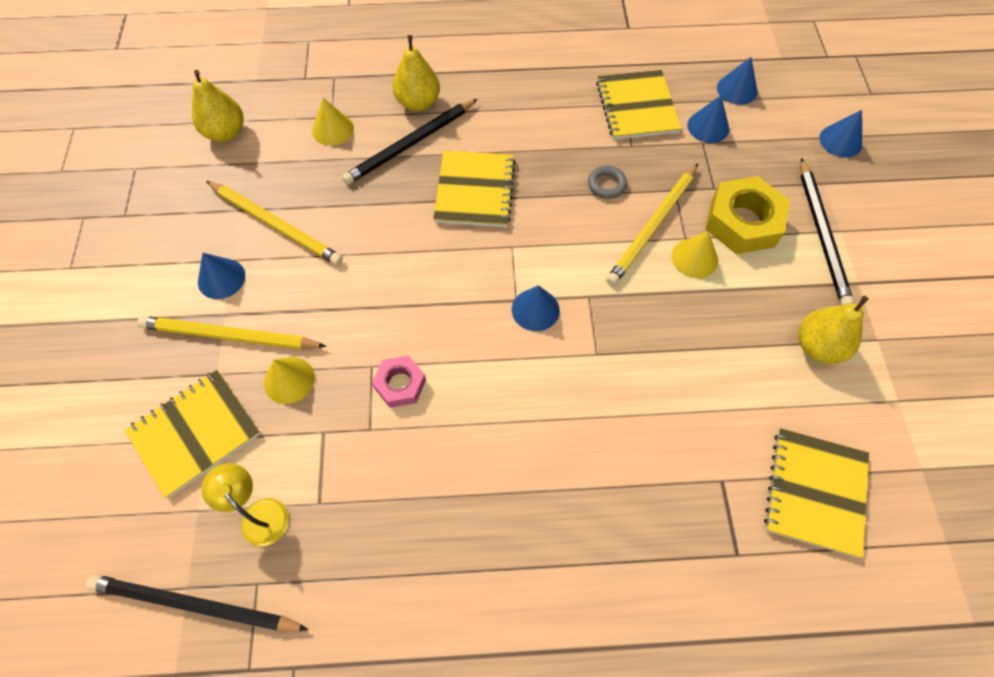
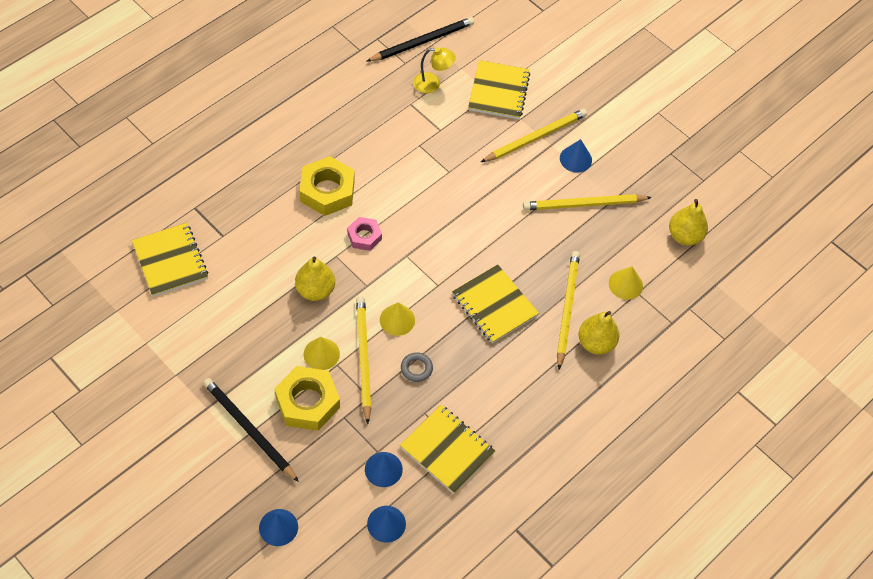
camera: 135 degrees right, 5 degrees down
yellow cone [264,357,315,404] -> yellow cone moved to [380,302,415,336]
black pencil [342,99,477,185] -> yellow pencil [557,251,580,369]
pink nut [372,355,426,408] -> pink nut moved to [347,217,382,251]
blue cone [512,285,560,331] -> none
yellow pear [798,296,869,364] -> yellow pear moved to [295,257,335,301]
none -> yellow nut [300,156,355,216]

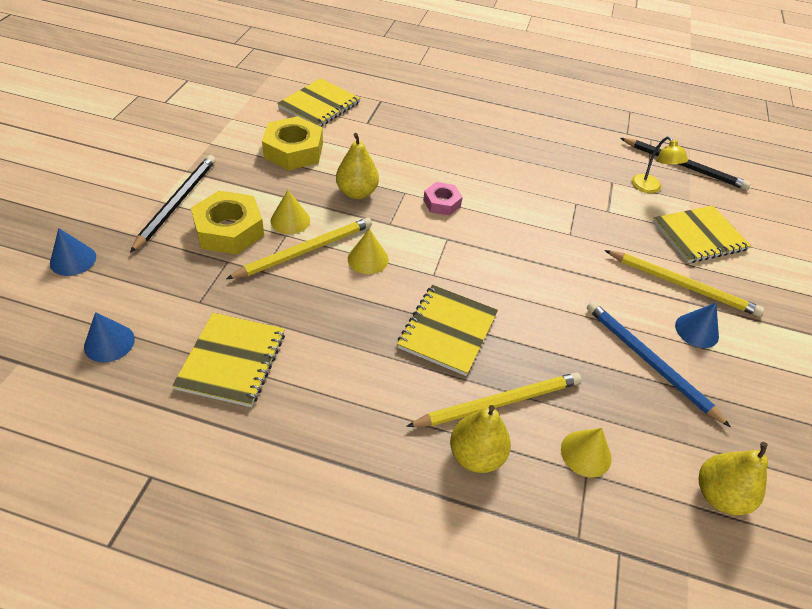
camera: 60 degrees right, 10 degrees down
yellow nut [300,156,355,216] -> yellow nut moved to [262,116,323,170]
blue cone [365,452,403,487] -> none
grey ring [401,352,433,382] -> none
yellow pencil [523,194,652,210] -> blue pencil [587,302,731,427]

